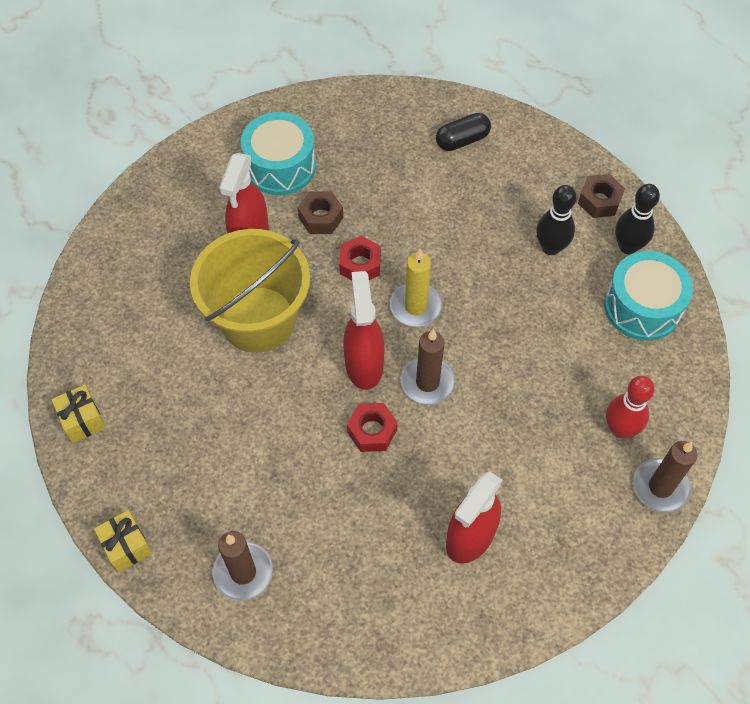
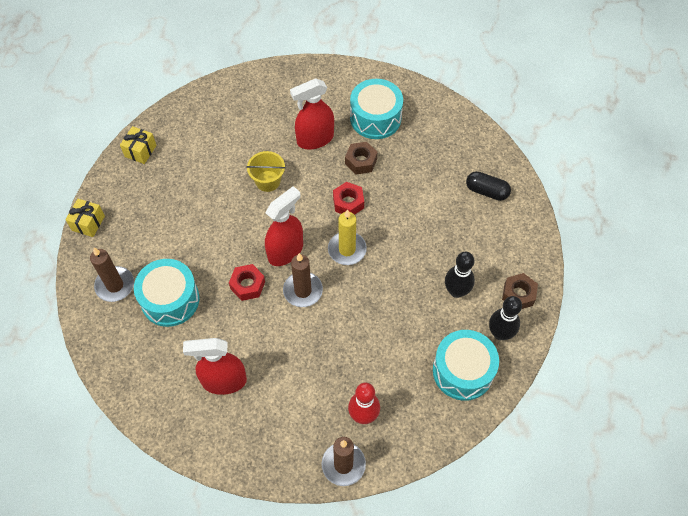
camera: 50 degrees right, 0 degrees up
yellow bucket [190,229,310,353] -> yellow bucket [246,151,286,192], size x0.47
none -> turquoise drum [134,259,200,327]

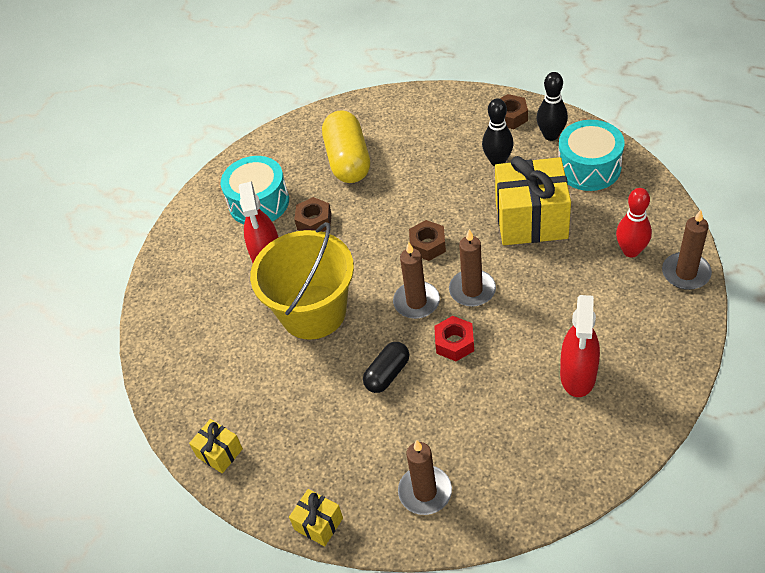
camera: 70 degrees left, 10 degrees down
turquoise drum [134,259,200,327] -> none
yellow bucket [246,151,286,192] -> yellow bucket [250,222,354,340], size x2.12
red spray bottle [265,186,303,266] -> brown candle [393,242,440,319]
yellow candle [328,209,367,265] -> brown nut [409,220,446,261]
red nut [333,182,364,215] -> none
black capsule [466,171,511,201] -> black capsule moved to [363,342,409,393]
none -> yellow capsule [322,110,370,183]
none -> yellow gift [495,156,571,245]

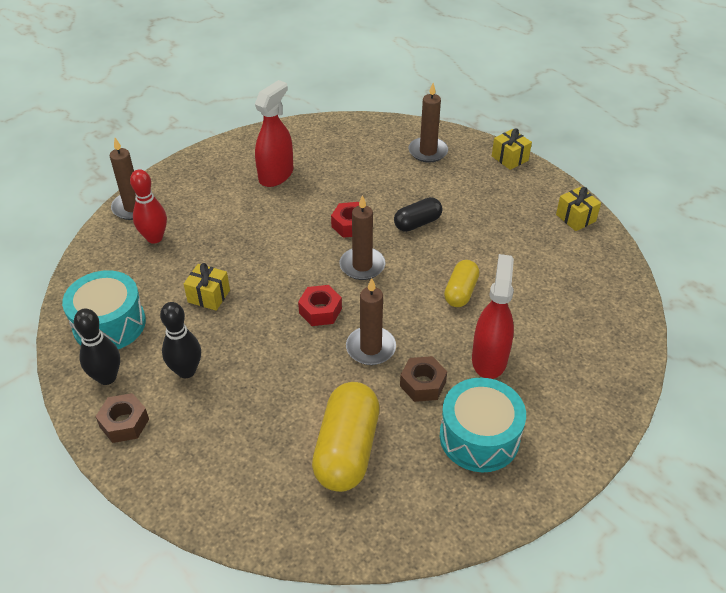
camera: 165 degrees left, 5 degrees down
yellow bucket [250,222,354,340] -> yellow capsule [444,260,480,307]
brown nut [409,220,446,261] -> red nut [298,285,342,326]
brown candle [449,229,496,307] -> brown candle moved to [346,278,396,365]
yellow gift [495,156,571,245] -> yellow gift [184,263,230,311], size x0.47

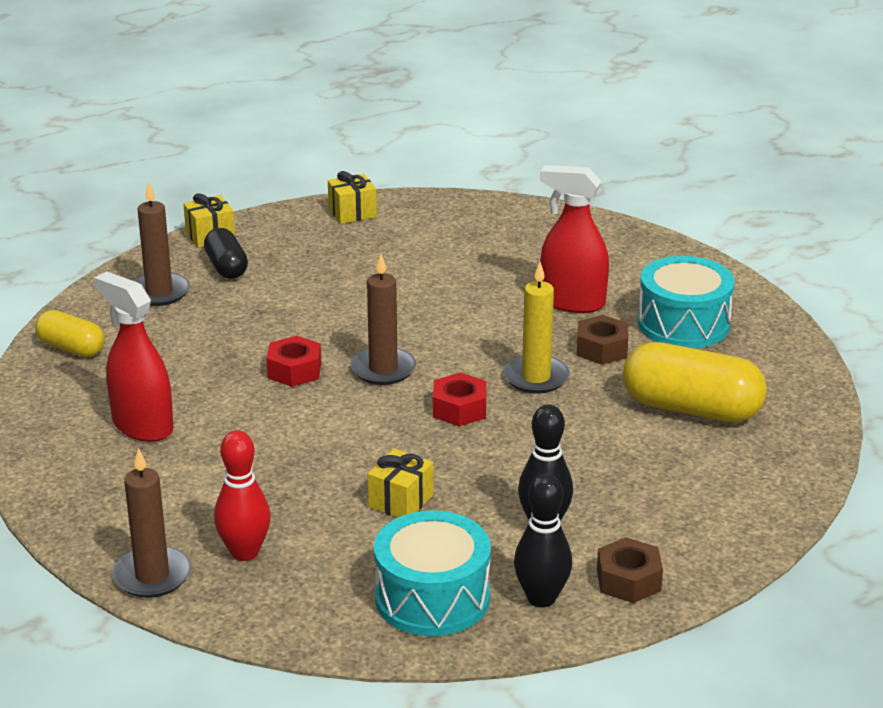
camera: 80 degrees left, 15 degrees down
brown candle [346,278,396,365] -> yellow candle [503,262,570,394]
black capsule [394,197,443,232] -> black capsule moved to [204,228,248,279]
yellow capsule [444,260,480,307] -> yellow capsule moved to [35,310,105,357]

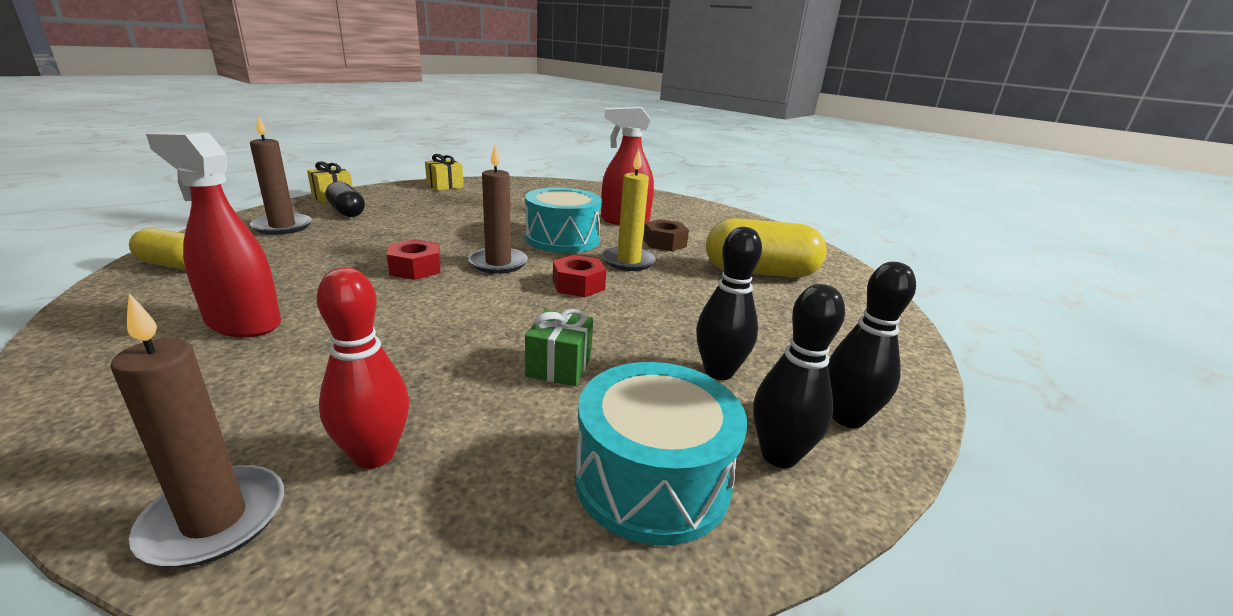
camera: 20 degrees left, 5 degrees down
yellow gift [367,449,433,518] -> green gift [525,309,593,386]
brown nut [597,537,663,603] -> black bowling pin [828,262,916,428]
turquoise drum [638,256,735,348] -> turquoise drum moved to [525,187,602,253]

